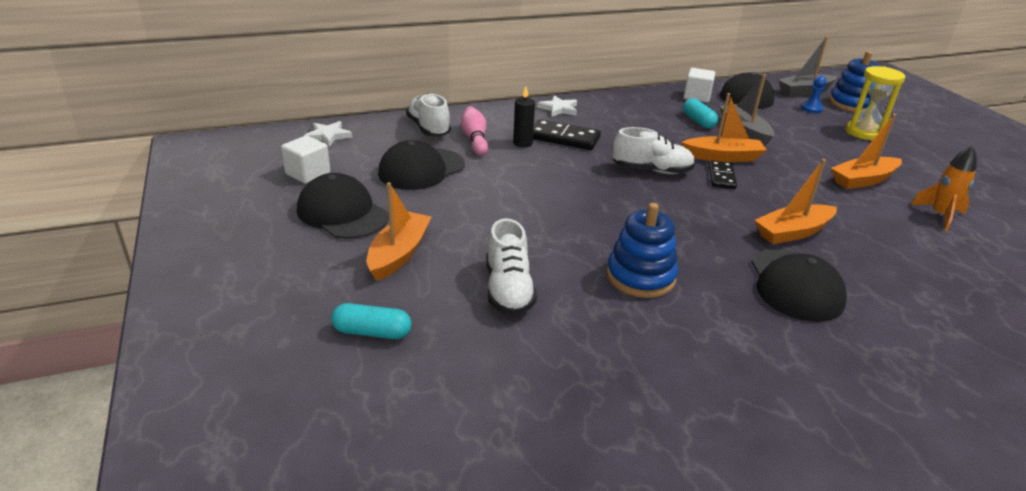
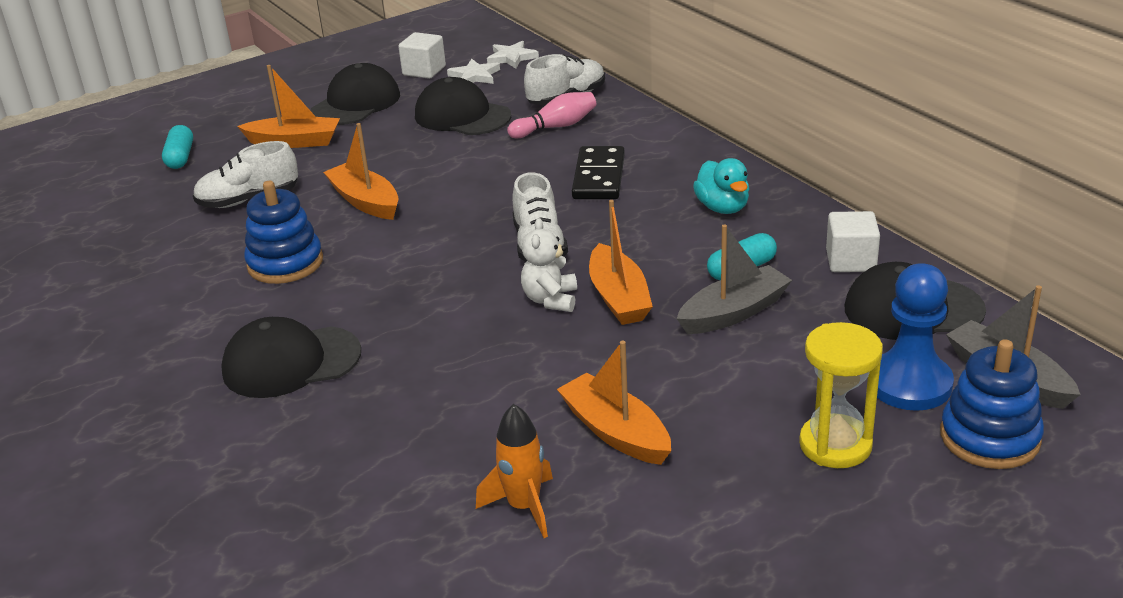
camera: 80 degrees right, 0 degrees up
black candle [513,86,535,148] -> none
white star [537,95,577,117] -> white star moved to [447,59,500,84]
black domino [709,161,737,189] -> white teddy bear [521,218,577,312]
orange boat [755,159,837,244] -> orange boat moved to [323,123,398,220]
blue pawn [801,76,827,113] -> blue pawn [877,263,954,411], size x2.00
none -> turquoise duck [693,158,749,214]

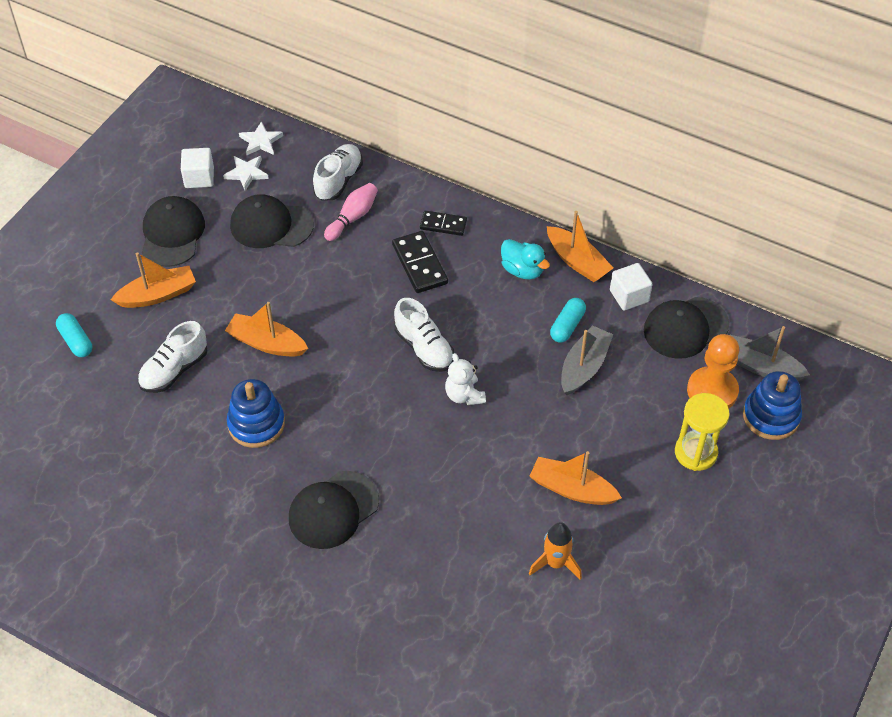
camera: 30 degrees left, 20 degrees up
orange boat [589,200,653,325] -> orange boat moved to [547,211,613,282]
blue pawn [877,263,954,411] -> orange pawn [687,334,739,409]
none -> black domino [420,211,467,236]

